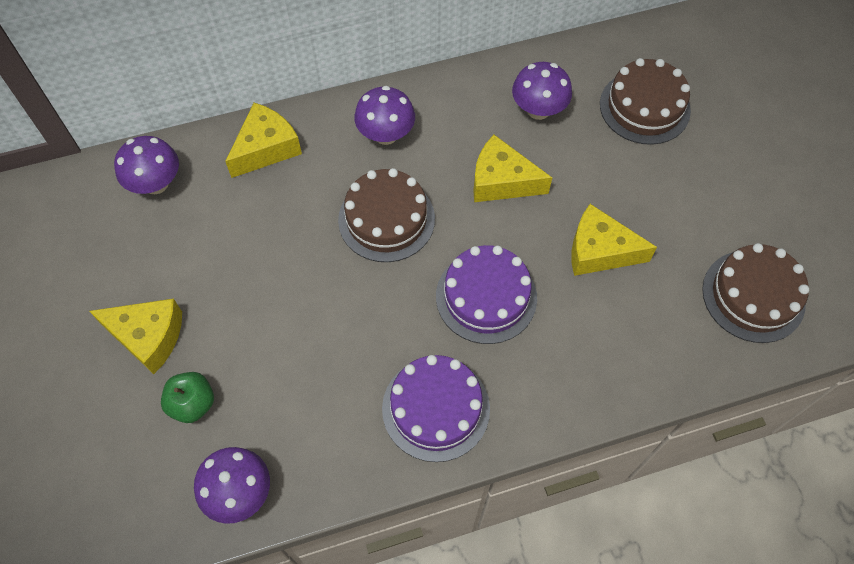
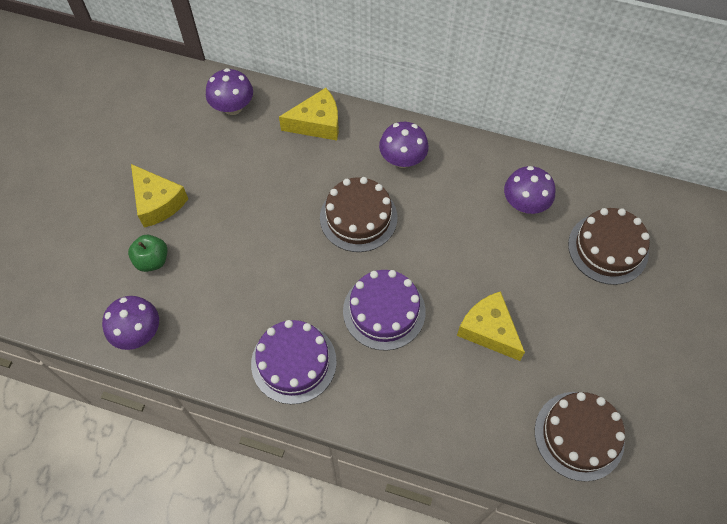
camera: 35 degrees right, 0 degrees up
yellow cheese [473,135,552,202] -> none

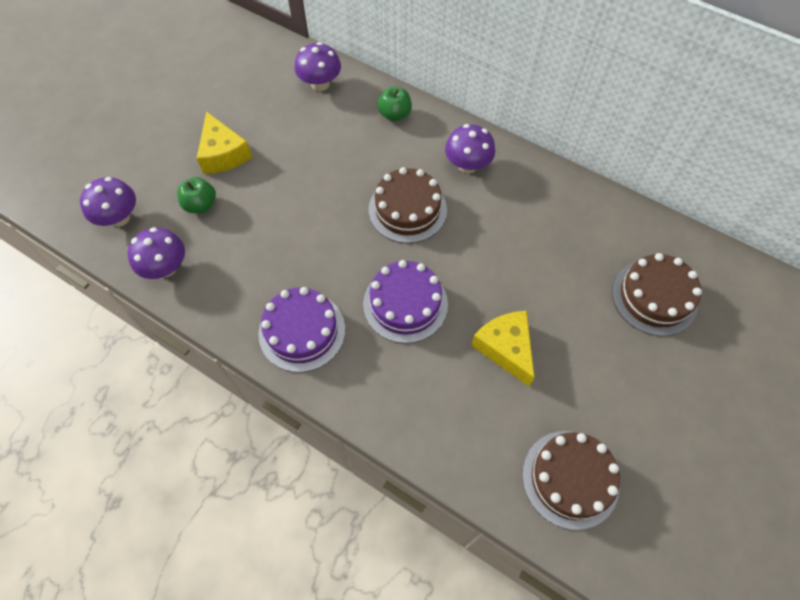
camera: 15 degrees right, 0 degrees up
yellow cheese [279,88,339,141] -> green apple [377,87,412,122]
purple mushroom [504,166,555,214] -> purple mushroom moved to [80,177,136,227]

